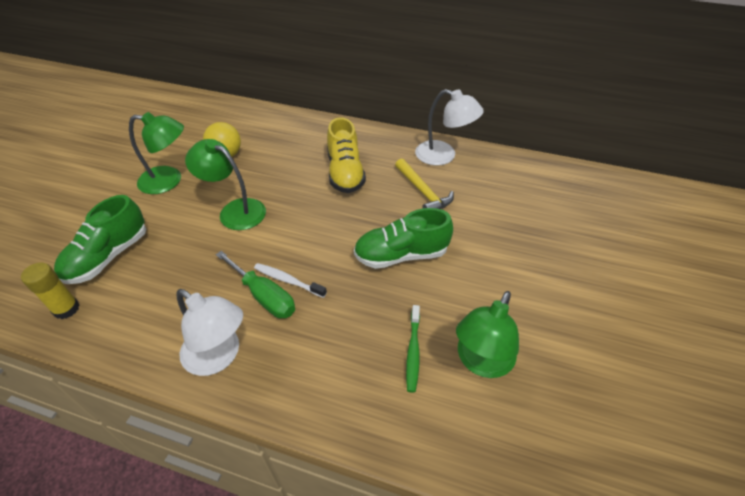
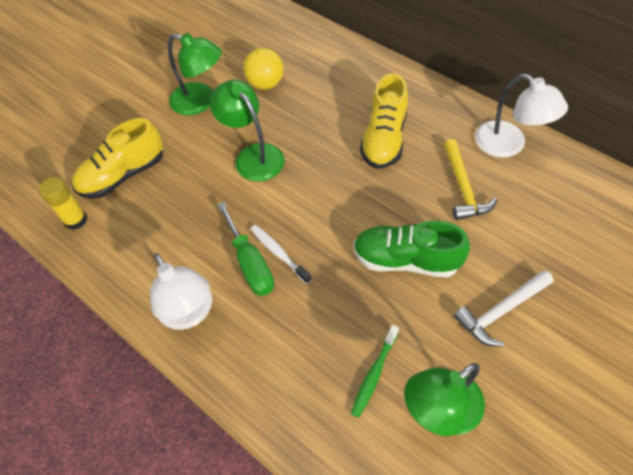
camera: 25 degrees right, 10 degrees up
green shoe [54,195,146,284] -> yellow shoe [72,118,163,199]
none -> white hammer [454,270,554,347]

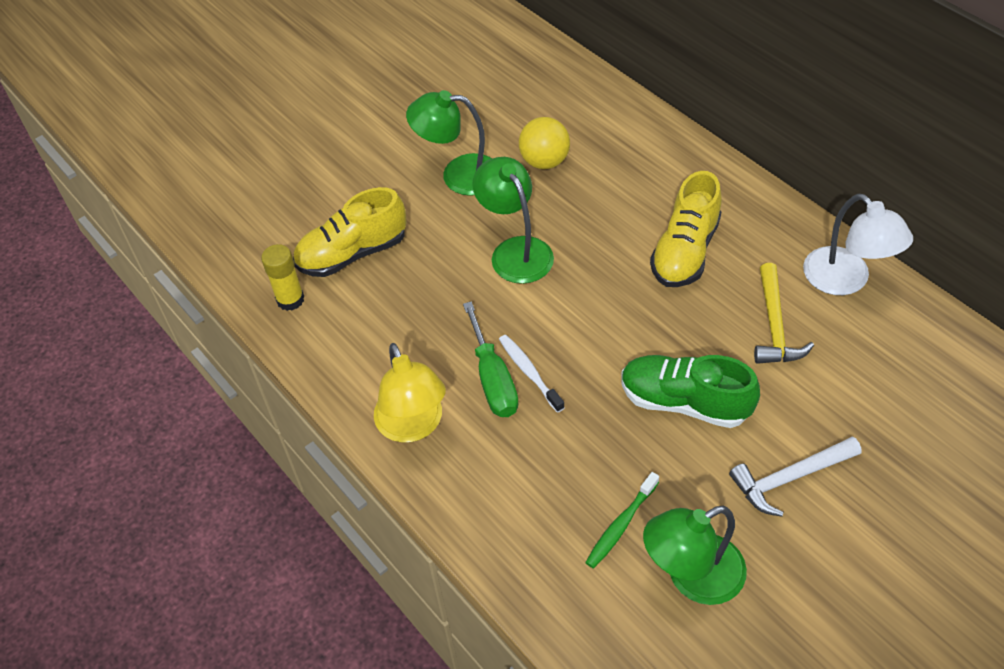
camera: 10 degrees right, 5 degrees down
white lamp [150,253,212,330] -> yellow lamp [374,343,446,443]
green lamp [168,33,222,115] -> green lamp turned 150 degrees clockwise [406,90,492,196]

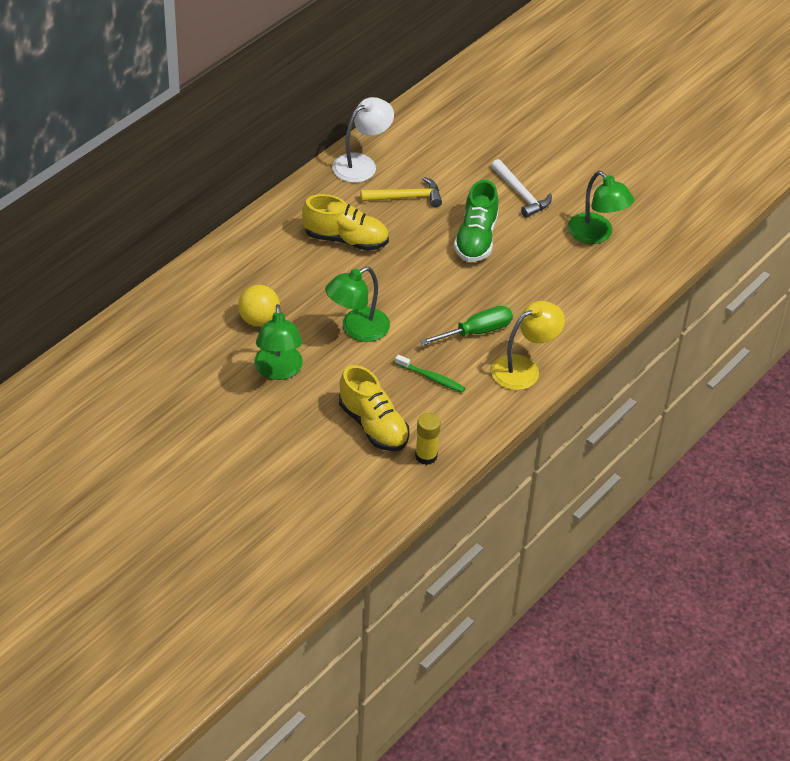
camera: 105 degrees left, 5 degrees down
white toothbrush [499,335,565,413] -> none
green toothbrush [585,472,659,568] -> green toothbrush moved to [395,355,465,393]

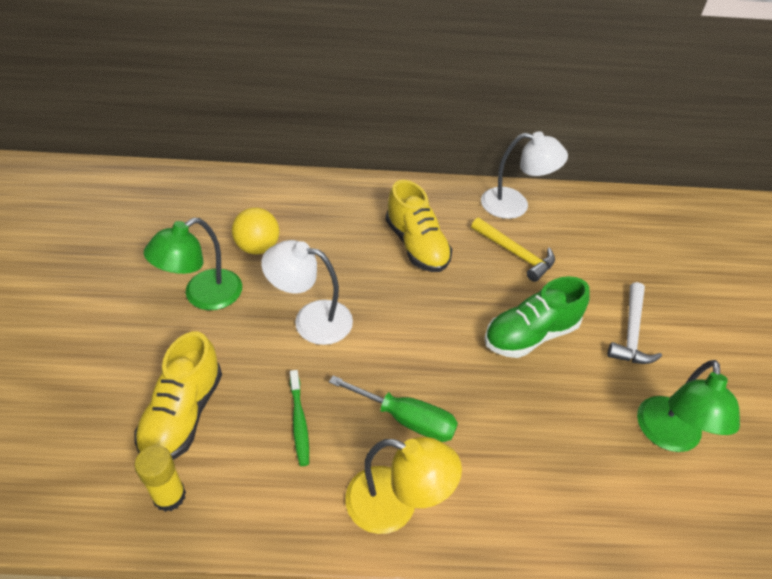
camera: 50 degrees right, 0 degrees up
green lamp [325,267,390,342] -> white lamp [261,240,353,345]

